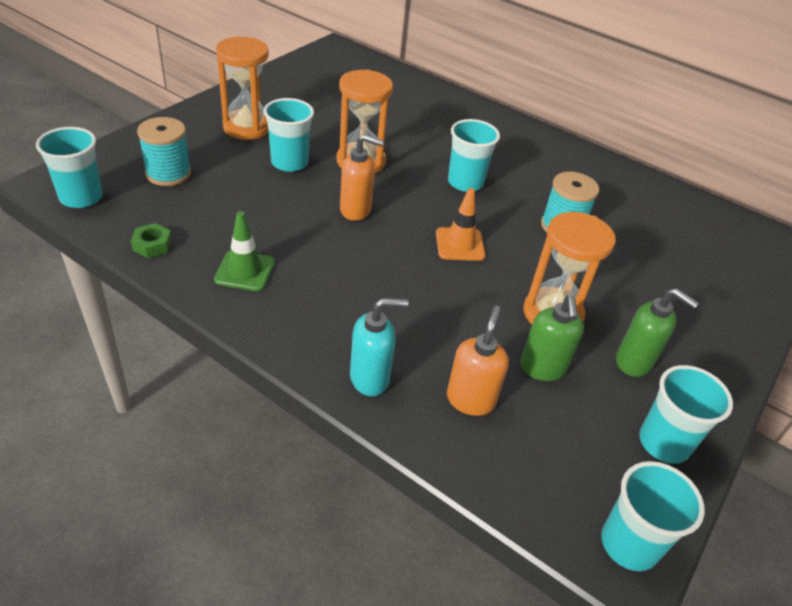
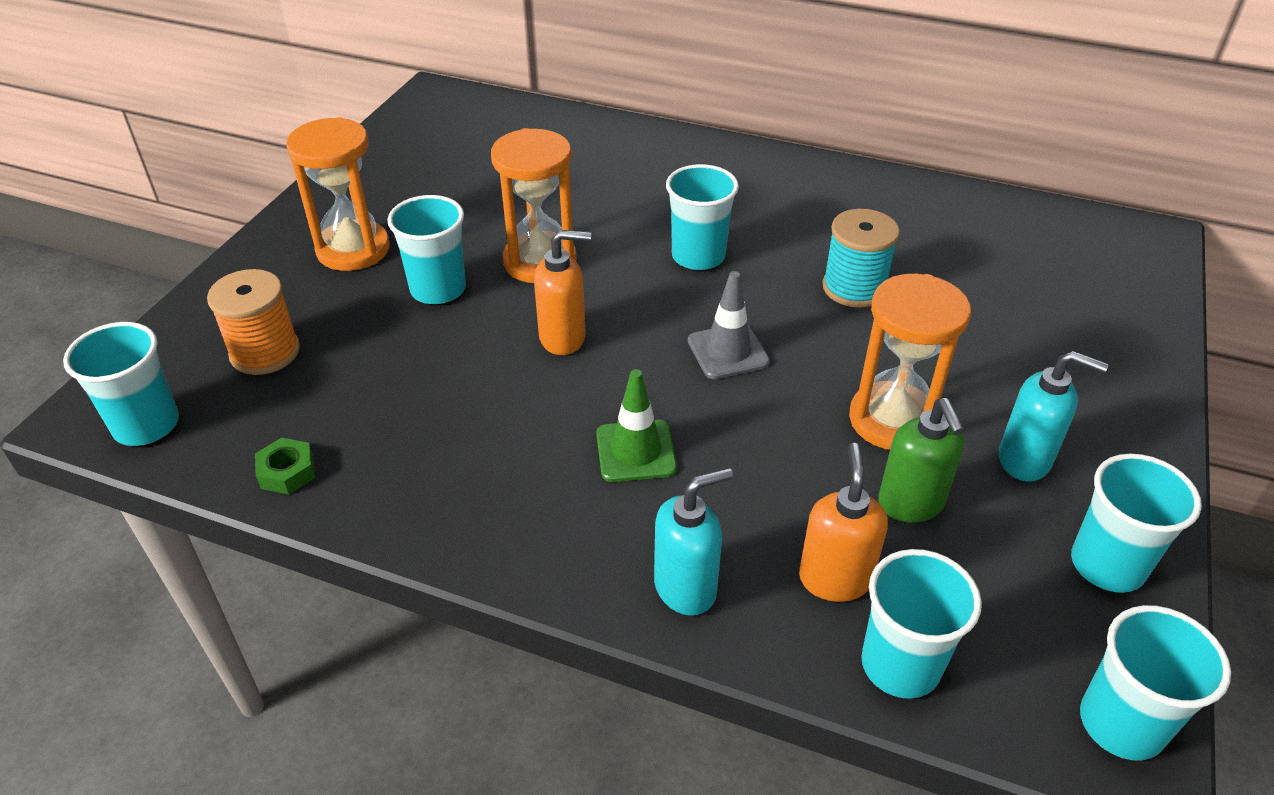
camera: 10 degrees left, 0 degrees up
turquoise spool [137,117,191,186] -> orange spool [207,269,300,375]
green traffic cone [214,211,275,291] -> green traffic cone moved to [596,369,677,482]
orange traffic cone [436,188,485,261] -> grey traffic cone [688,271,770,379]
green soap dispenser [616,288,699,377] -> turquoise soap dispenser [999,351,1108,482]
none -> turquoise cup [861,549,982,699]

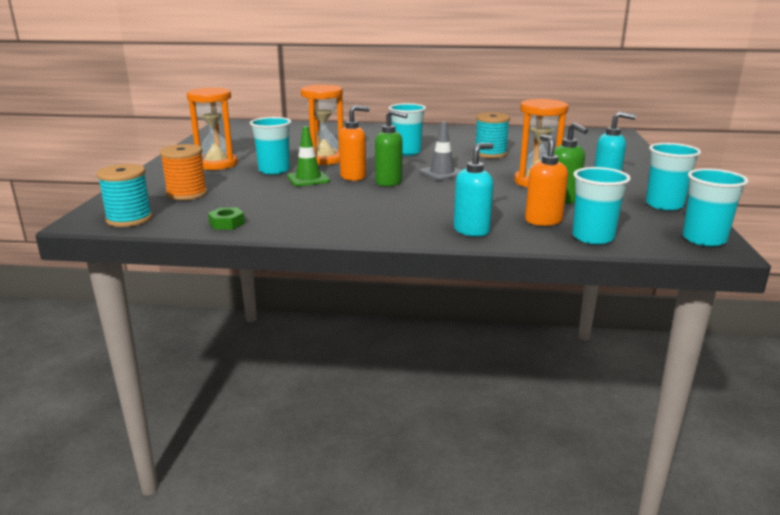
camera: 15 degrees left, 20 degrees down
turquoise cup [63,322,179,446] -> turquoise spool [97,164,153,227]
green traffic cone [596,369,677,482] -> green traffic cone moved to [287,126,330,186]
none -> green soap dispenser [375,110,408,187]

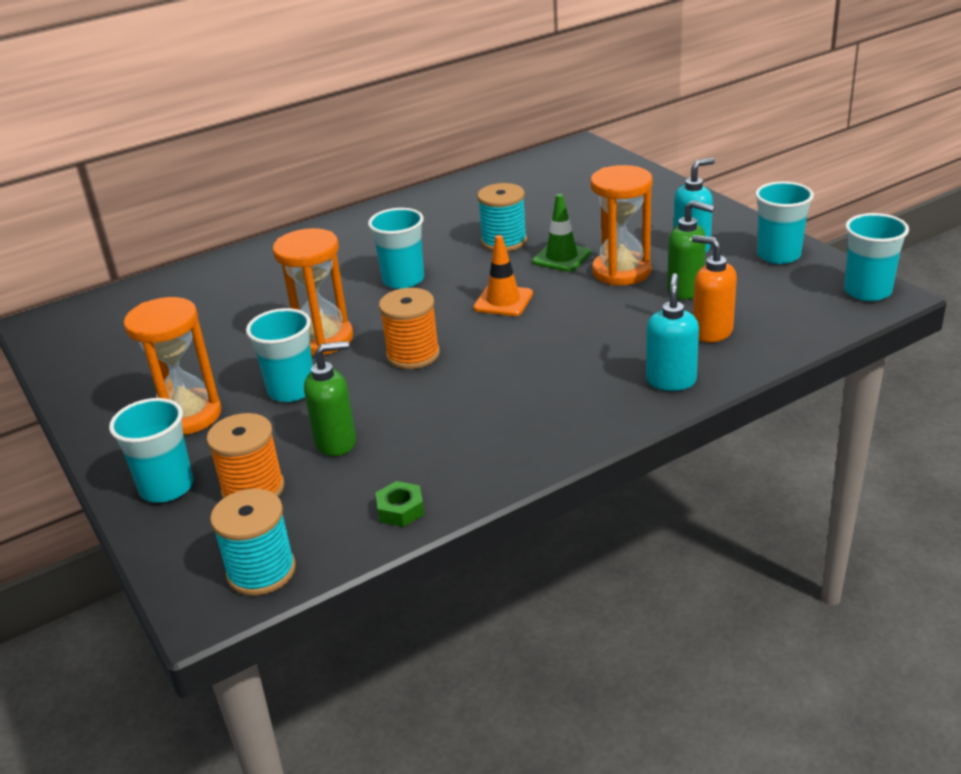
camera: 35 degrees left, 10 degrees up
green traffic cone [287,126,330,186] -> green traffic cone moved to [532,194,591,272]
orange soap dispenser [339,105,370,181] -> orange spool [379,288,440,369]
green soap dispenser [375,110,408,187] -> green soap dispenser moved to [304,341,356,456]
grey traffic cone [419,121,461,180] -> orange traffic cone [473,235,533,316]
turquoise cup [572,167,631,244] -> turquoise cup moved to [109,398,193,503]

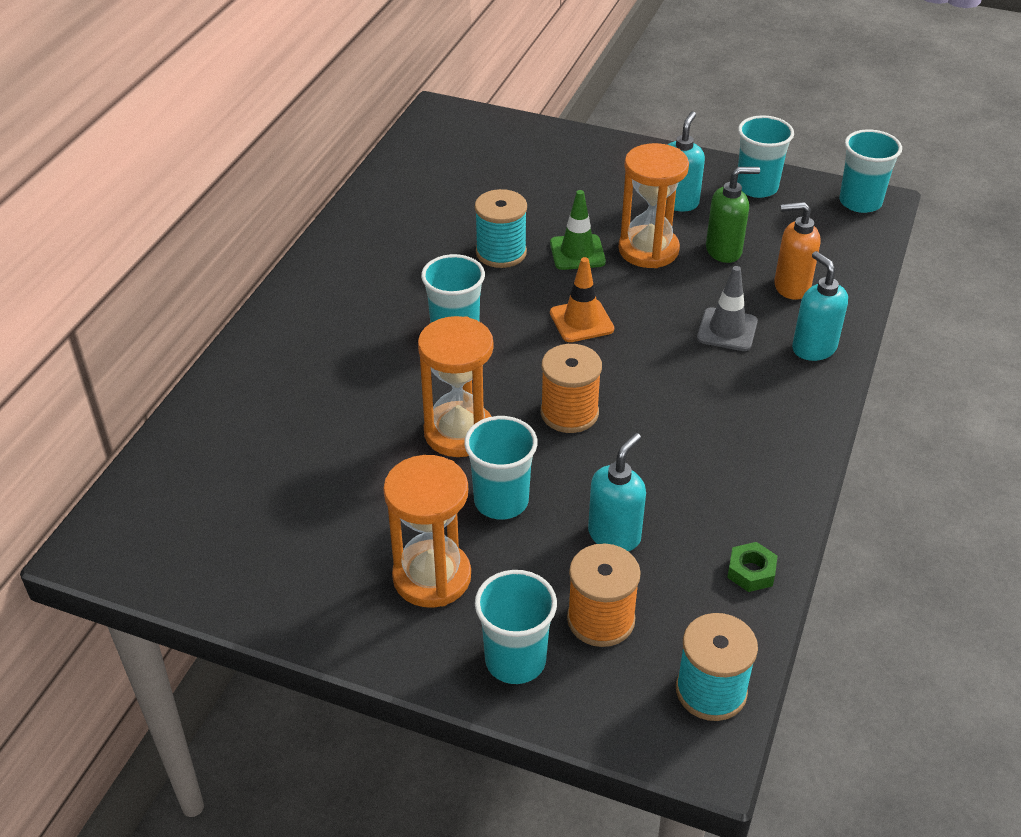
camera: 40 degrees left, 10 degrees up
green soap dispenser [304,341,356,456] -> turquoise soap dispenser [588,433,646,551]
none -> grey traffic cone [697,266,758,351]

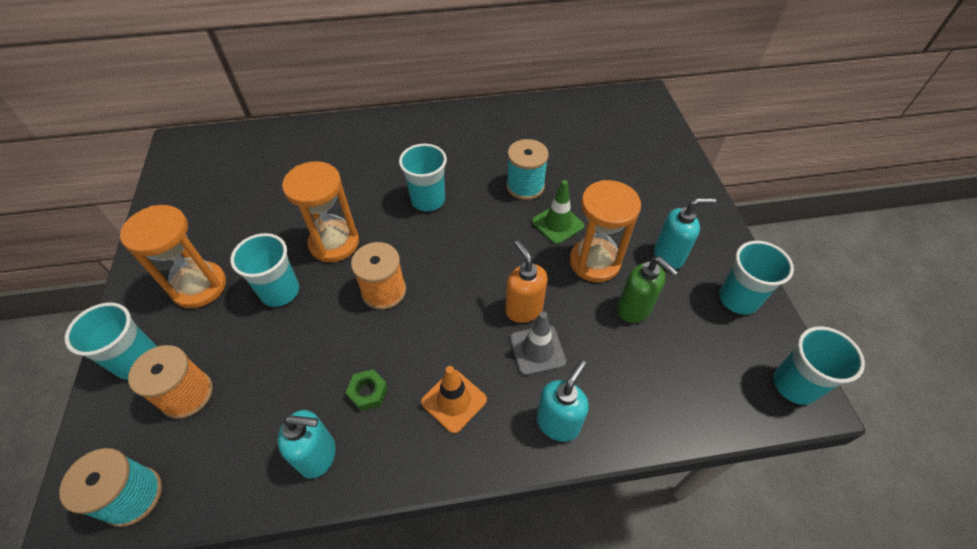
camera: 60 degrees right, 10 degrees up
orange traffic cone [550,257,614,342] -> orange traffic cone moved to [421,366,487,433]
turquoise soap dispenser [588,433,646,551] -> turquoise soap dispenser moved to [278,410,336,479]
green nut [727,542,778,592] -> green nut moved to [345,369,388,411]
orange soap dispenser [774,202,820,300] -> orange soap dispenser moved to [505,240,548,323]

